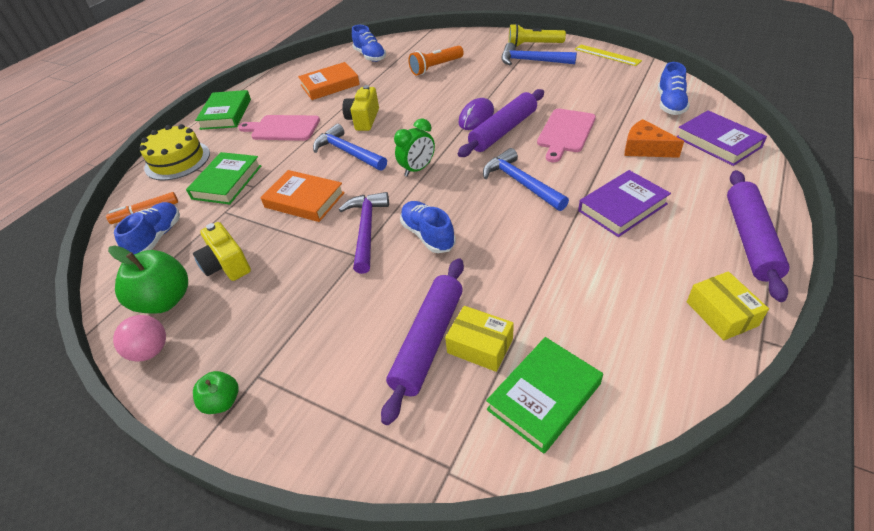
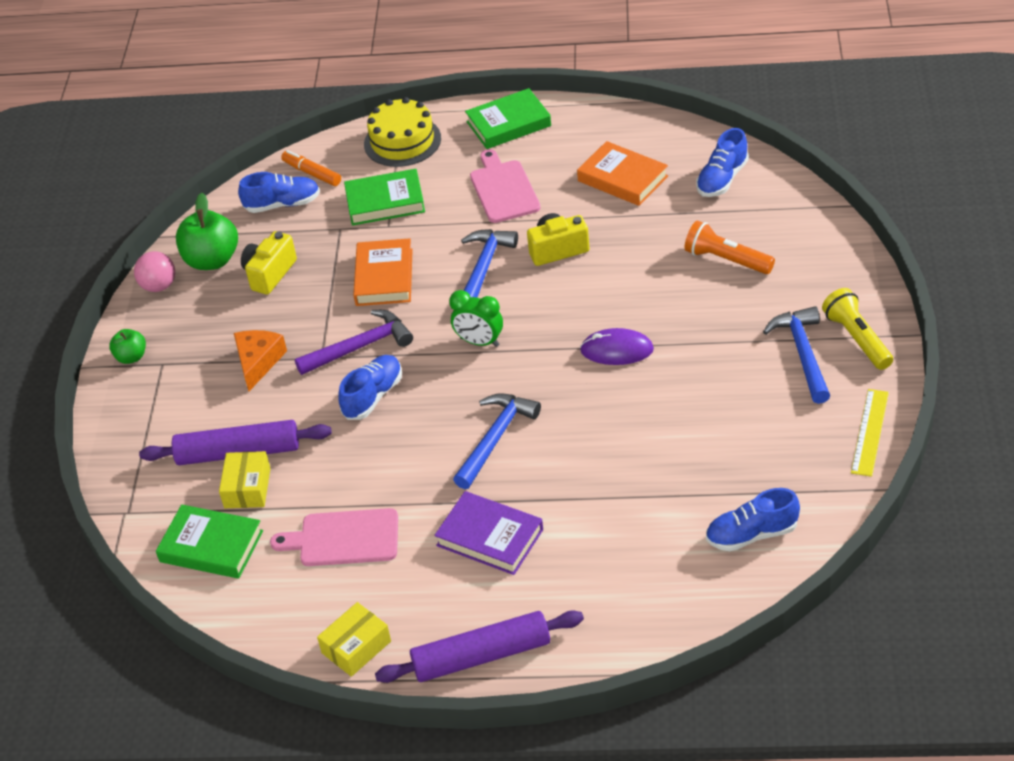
camera: 65 degrees right, 0 degrees up
purple rolling pin [458,89,544,157] -> none
pink cutting board [537,109,596,162] -> pink cutting board moved to [270,508,398,566]
orange cheese [625,119,684,158] -> orange cheese moved to [234,330,287,391]
purple book [676,110,767,166] -> none

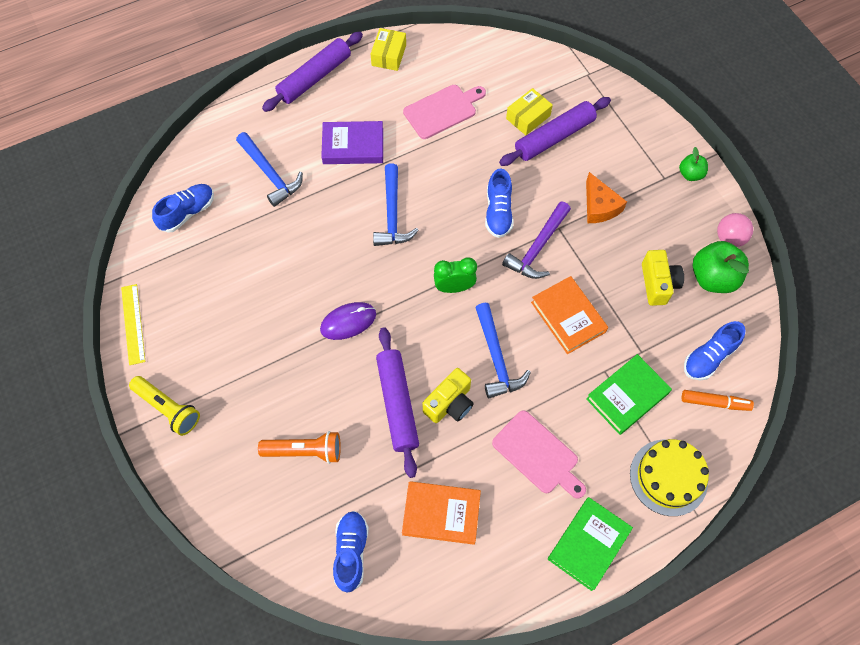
camera: 145 degrees right, 20 degrees up
green book [156,505,263,579] -> none
yellow box [219,451,271,508] -> yellow box turned 75 degrees clockwise [506,88,553,135]
blue hammer [763,306,830,404] -> blue hammer moved to [236,132,303,207]
none -> purple rolling pin [376,327,419,478]

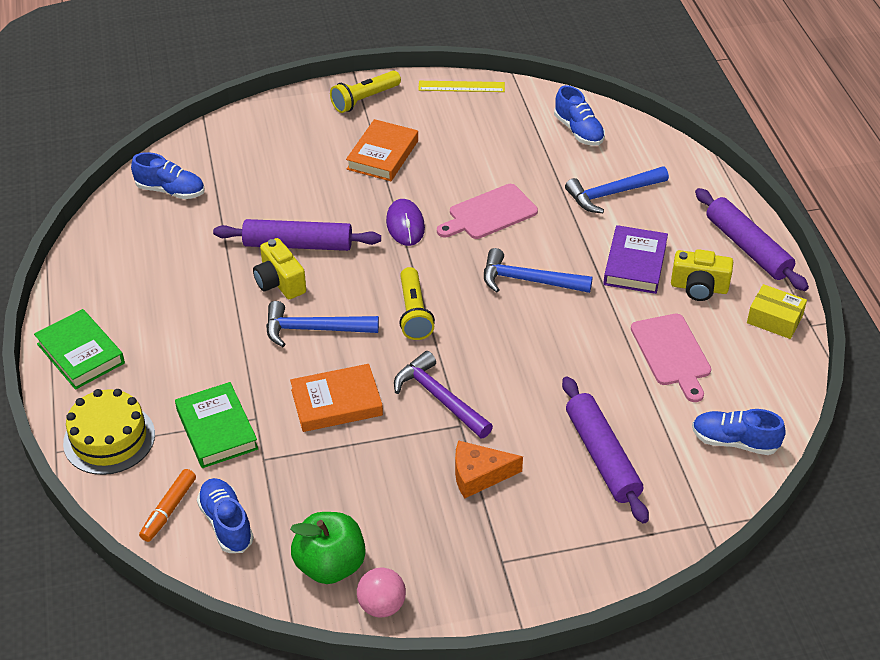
camera: 105 degrees right, 20 degrees down
orange flashlight [258,431,341,464] -> none
orange book [402,481,481,545] -> orange book moved to [346,119,418,181]
green clock [434,257,477,293] -> yellow flashlight [399,267,435,340]
blue shoe [485,168,513,238] -> blue shoe moved to [692,409,786,455]
pink cutting board [492,410,586,499] -> pink cutting board moved to [437,184,538,239]
yellow box [506,88,553,135] -> none
yellow camera [642,250,684,306] -> yellow camera moved to [671,249,733,301]
green apple [679,147,708,181] -> none

